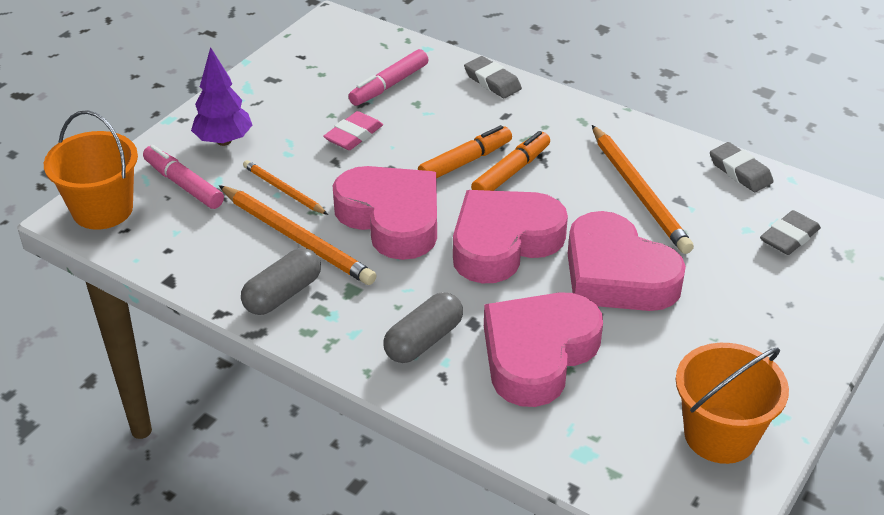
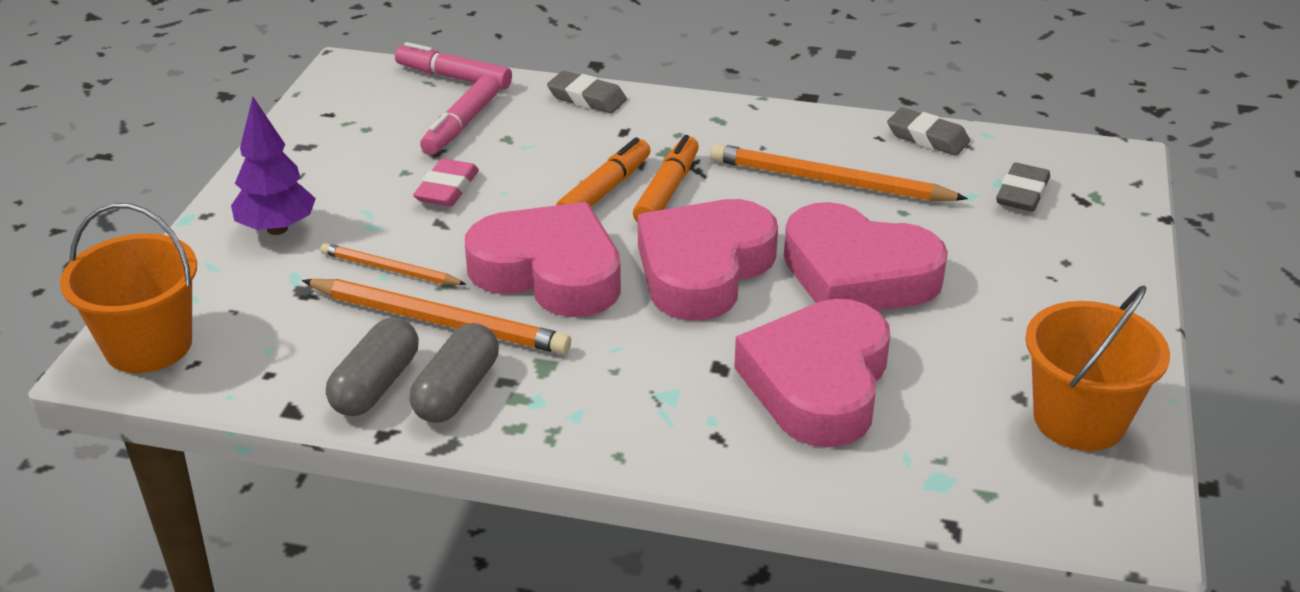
camera: 20 degrees left, 5 degrees down
pink marker [143,145,224,209] -> pink marker moved to [395,42,512,90]
grey capsule [383,292,463,363] -> grey capsule moved to [326,317,419,416]
orange pencil [592,125,694,254] -> orange pencil turned 150 degrees clockwise [710,144,968,201]

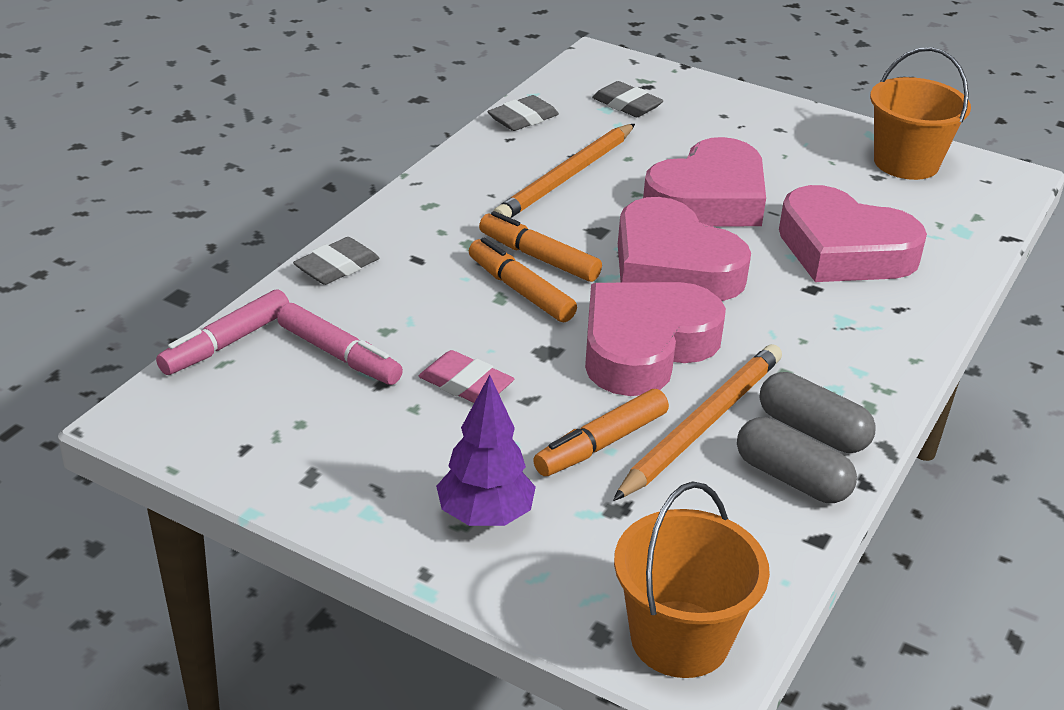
camera: 75 degrees left, 0 degrees up
orange pencil [320,243,467,285] -> orange marker [533,389,669,476]

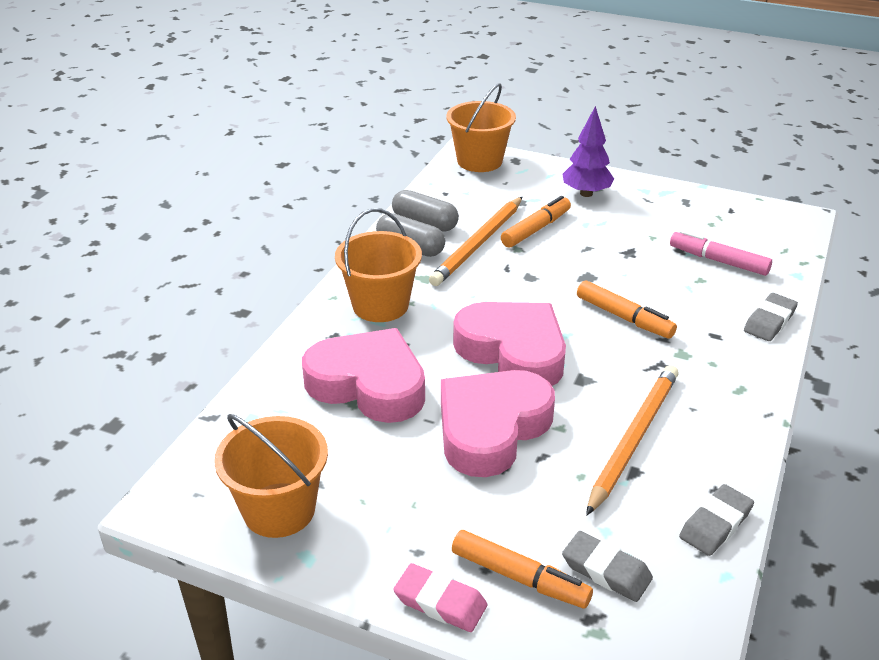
camera: 175 degrees right, 0 degrees up
pink marker [156,289,289,375] -> none
pink eraser [419,350,514,403] -> pink eraser moved to [393,563,488,632]
orange marker [479,211,602,282] -> orange marker moved to [452,530,593,608]
pink heart [585,282,726,396] -> none
none -> orange bucket [335,208,422,322]

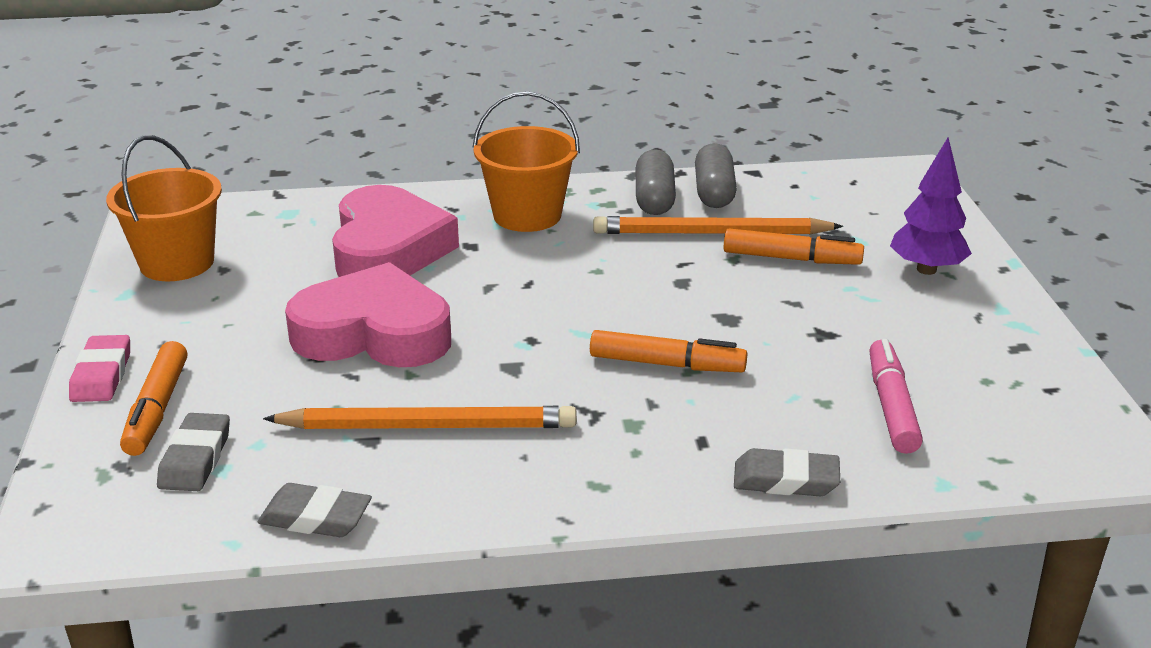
camera: 60 degrees right, 5 degrees down
orange bucket [446,83,516,172] -> none
pink heart [453,302,566,386] -> none
orange marker [577,280,677,339] -> orange marker turned 90 degrees counterclockwise [590,330,747,372]

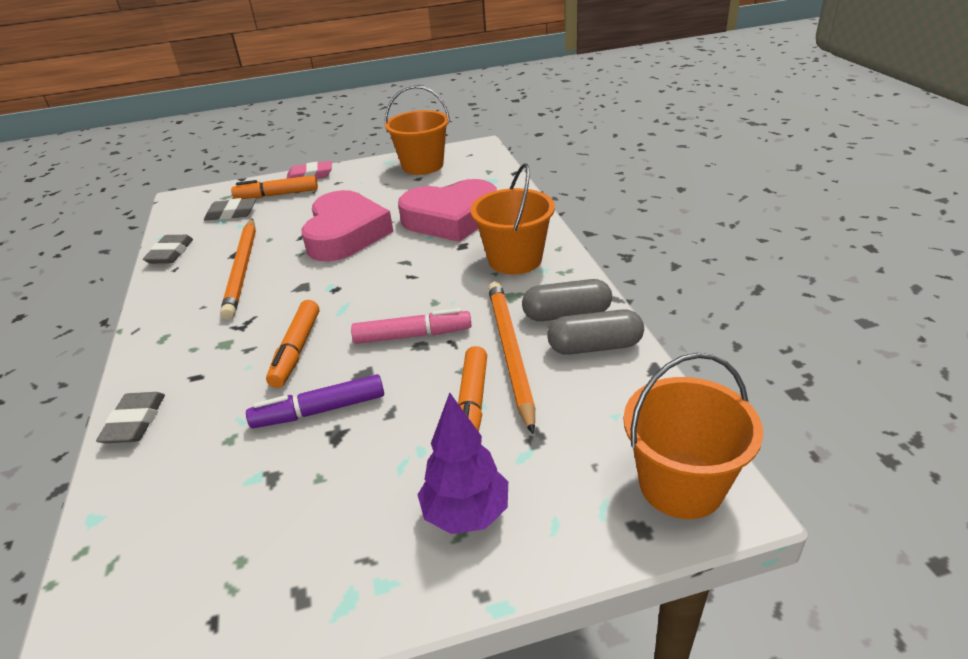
camera: 85 degrees right, 5 degrees up
pink marker [869,339,923,454] -> pink marker moved to [351,308,471,344]
none -> purple marker [246,374,384,428]
none -> orange bucket [623,353,763,519]

